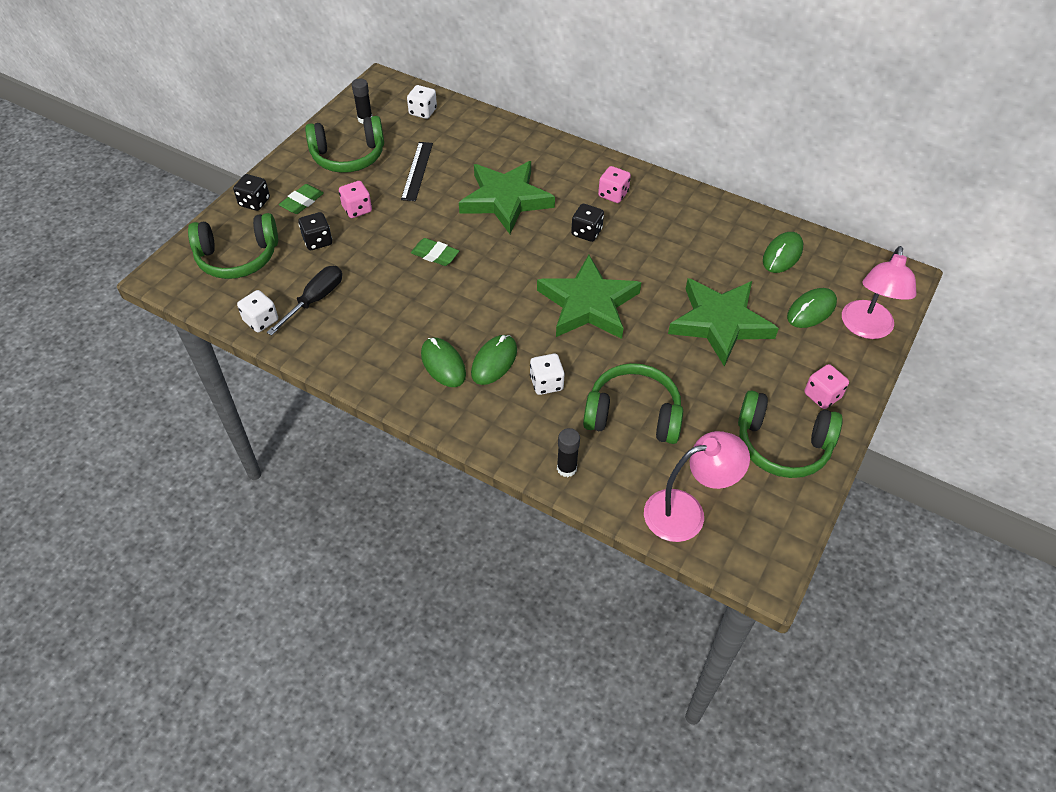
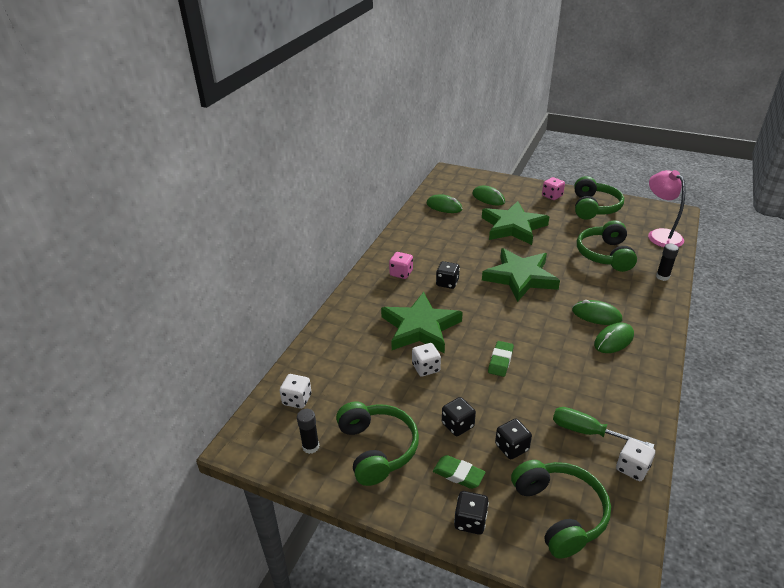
camera: 95 degrees left, 15 degrees down
black screwdriver [267,266,342,335] -> green screwdriver [553,407,654,449]
pink dice [339,181,372,218] -> black dice [442,397,476,436]
black ruler [401,142,433,201] -> none
white dice [530,354,565,395] -> white dice moved to [412,343,441,377]
pink lamp [842,246,916,339] -> none

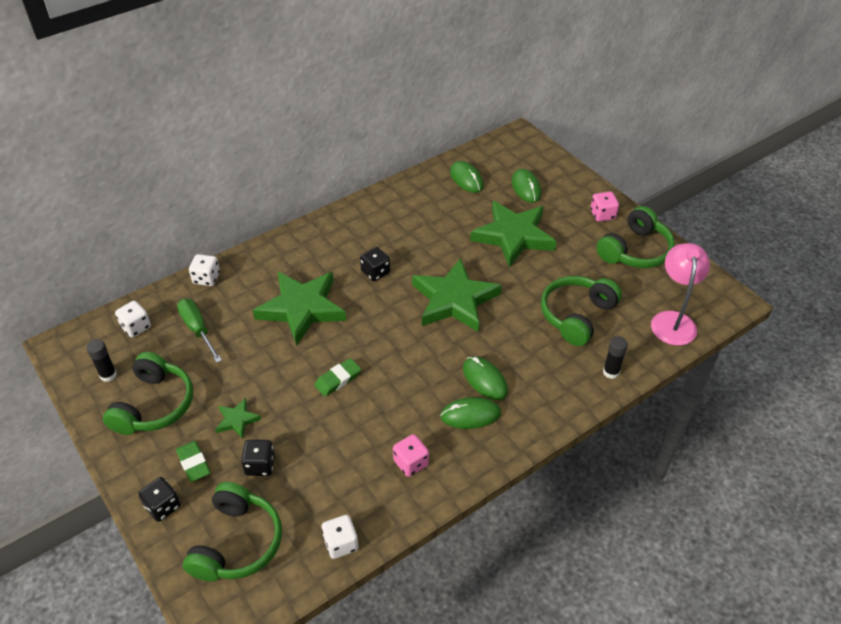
camera: 30 degrees right, 10 degrees up
pink dice [389,252,413,279] -> pink dice moved to [393,434,429,477]
white dice [412,343,441,377] -> white dice moved to [189,254,220,286]
black dice [442,397,476,436] -> green star [215,398,261,439]
green screwdriver [553,407,654,449] -> green screwdriver moved to [177,298,222,363]

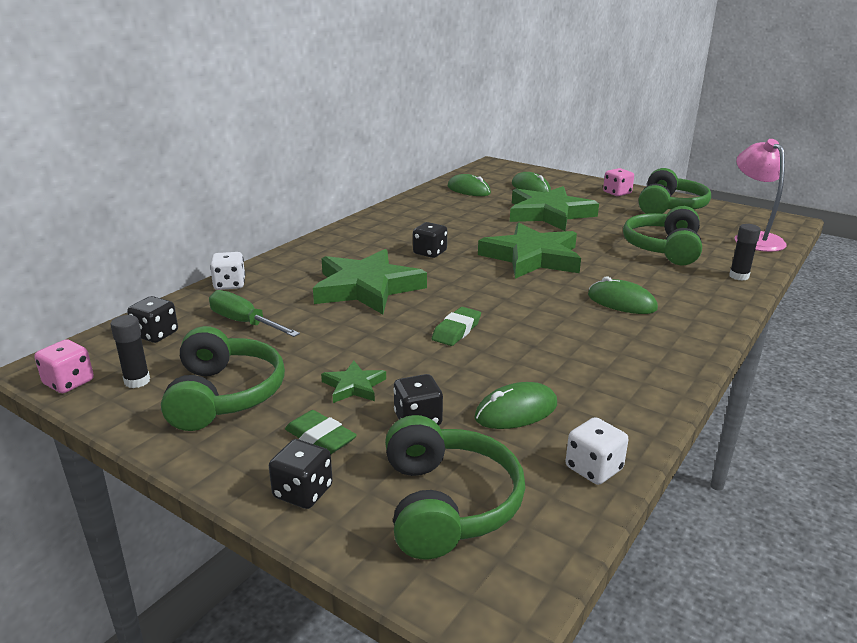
camera: 20 degrees left, 20 degrees down
white dice [115,301,151,338] -> black dice [127,296,178,343]
pink dice [393,434,429,477] -> pink dice moved to [34,339,94,393]
green mouse [440,397,501,429] -> green mouse moved to [474,382,557,429]

